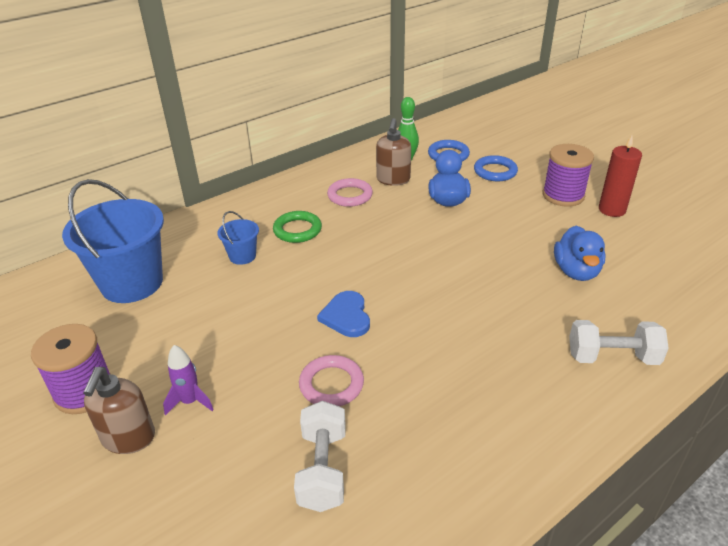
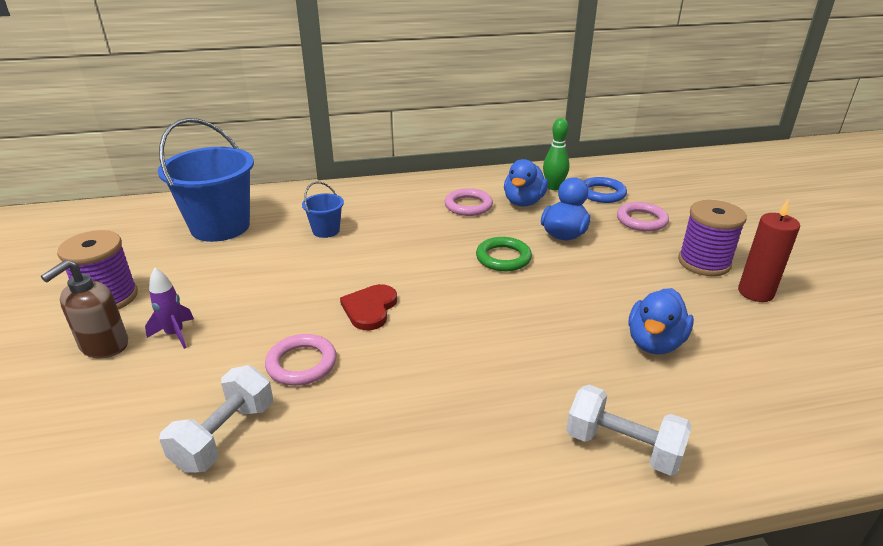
camera: 25 degrees right, 5 degrees down
green ring [273,211,322,243] -> green ring moved to [476,237,532,271]
blue heart [317,291,370,337] -> red heart [340,284,397,330]
brown soap dispenser [376,118,411,186] -> blue duck [504,159,548,207]
blue ring [474,155,518,181] -> pink ring [617,202,669,231]

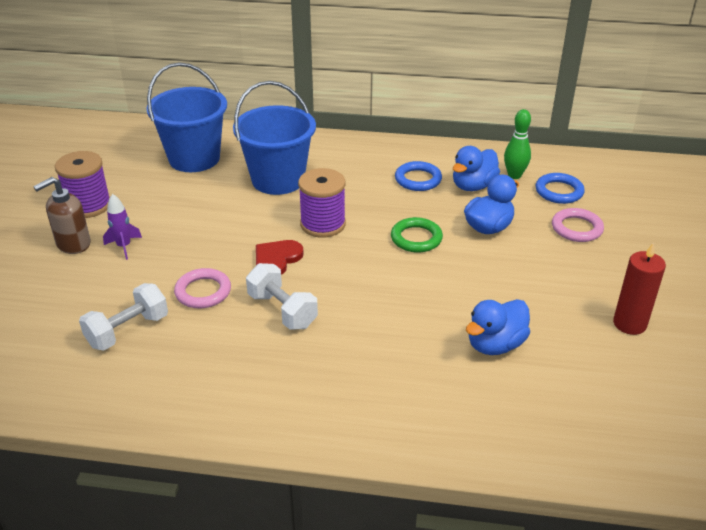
camera: 20 degrees right, 5 degrees up
blue bucket [302,182,344,238] -> blue bucket [233,81,316,195], size x2.16
pink ring [445,188,493,216] -> blue ring [395,161,442,191]
white dumbbell [566,385,692,476] -> white dumbbell moved to [246,263,318,330]
purple spool [678,200,747,276] -> purple spool moved to [298,168,346,238]

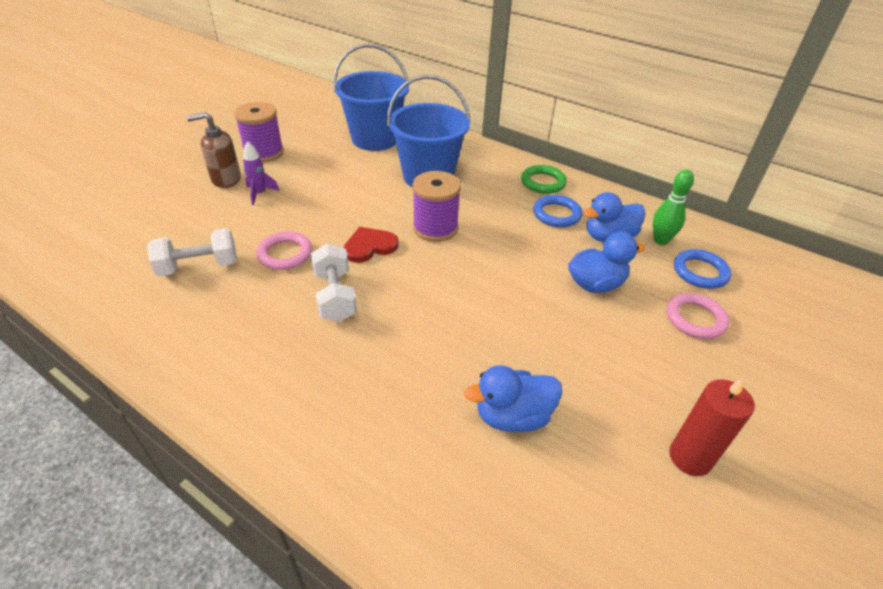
camera: 25 degrees right, 5 degrees up
green ring [391,217,443,252] -> green ring moved to [521,165,567,194]

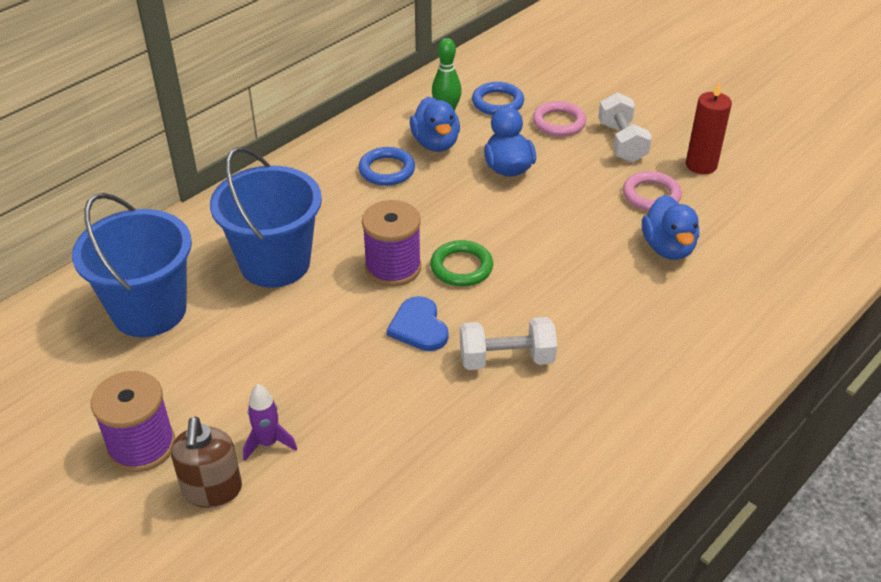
camera: 80 degrees left, 0 degrees up
white dumbbell [147,228,237,276] -> white dumbbell moved to [598,92,652,163]
pink ring [257,231,312,270] -> pink ring moved to [623,171,682,211]
red heart [344,227,399,263] -> blue heart [387,296,449,351]
green ring [521,165,567,194] -> green ring moved to [430,240,493,286]

